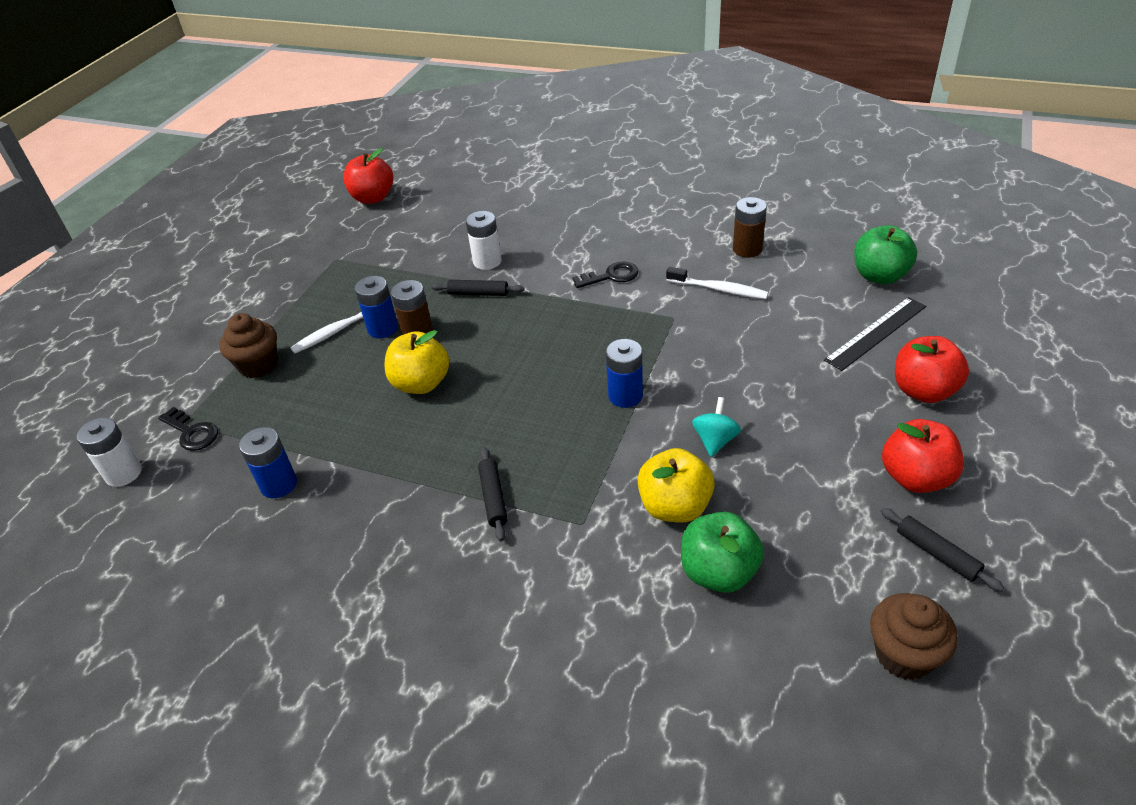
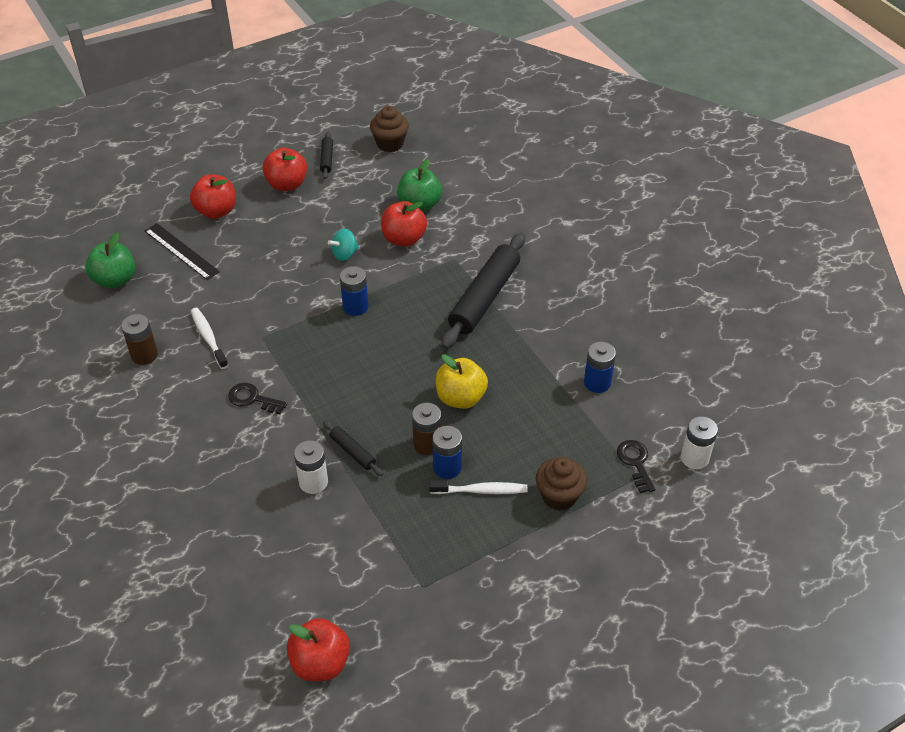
camera: 145 degrees left, 5 degrees up
black rolling pin [478,447,508,541] -> black rolling pin [441,232,525,349], size x2.18
yellow apple [638,448,715,522] -> red apple [381,201,427,247]
black ruler [824,297,926,371] -> black ruler turned 45 degrees clockwise [145,223,220,280]

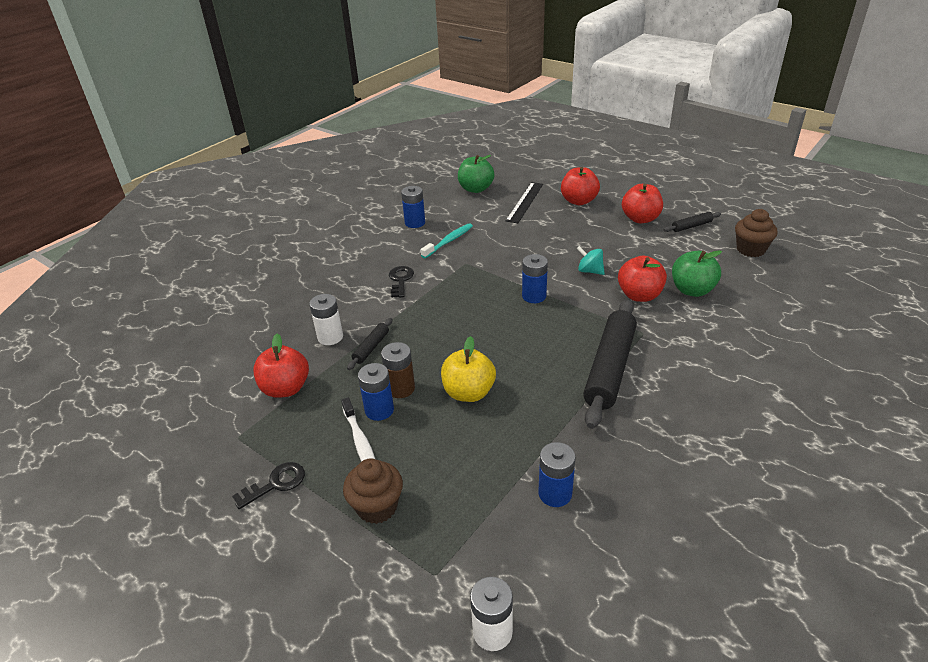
camera: 70 degrees right, 10 degrees down
brown battery [121,314,158,365] -> blue battery [401,186,425,228]
white toothbrush [191,308,228,369] -> turquoise toothbrush [421,223,473,258]
red apple [287,618,350,681] -> red apple moved to [253,334,309,398]
black rolling pin [441,232,525,349] -> black rolling pin turned 75 degrees counterclockwise [583,299,637,429]
black key [617,440,656,493] -> black key moved to [232,462,305,509]

